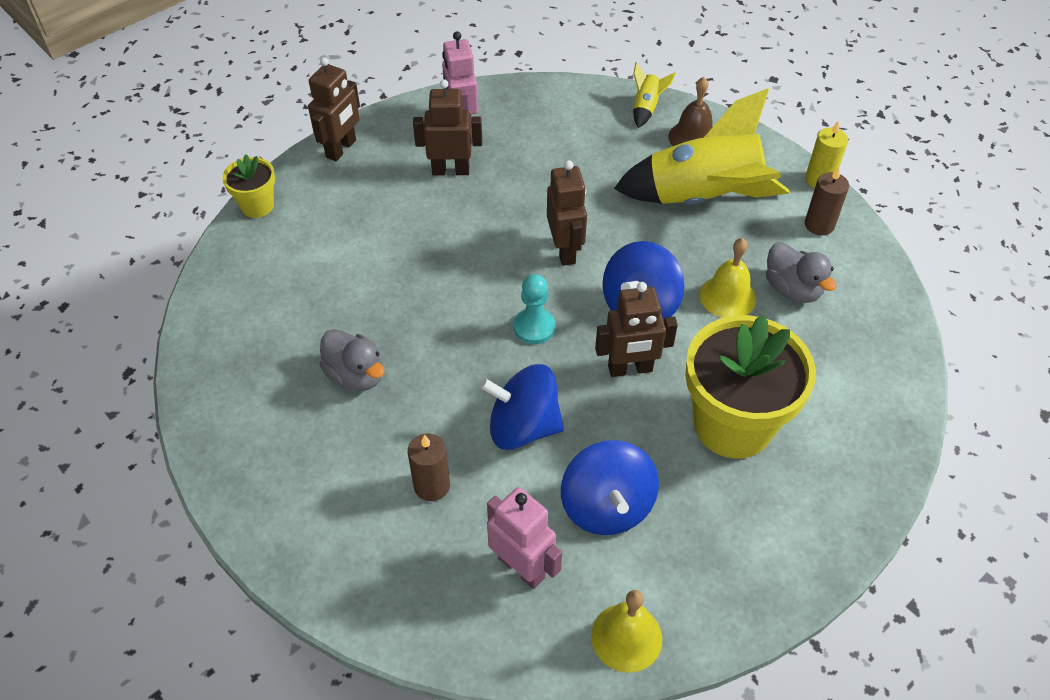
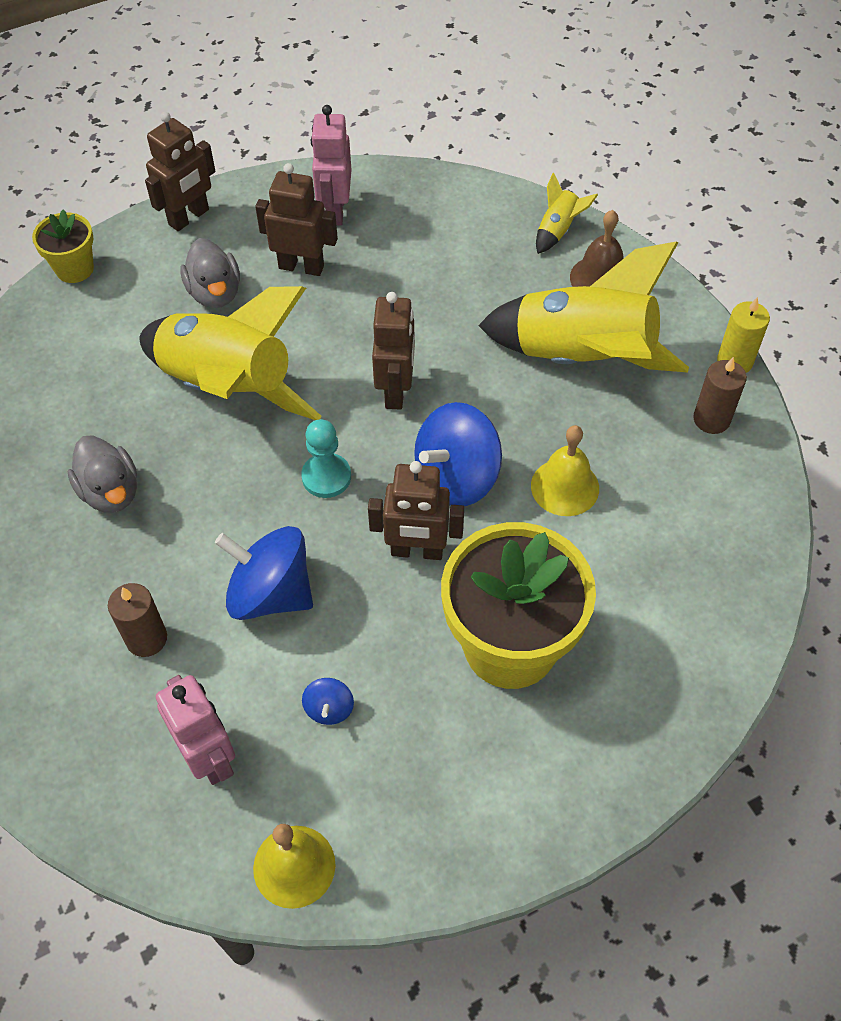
camera: 15 degrees right, 5 degrees up
blue spinning top [561,440,659,535] -> blue spinning top [302,678,354,725], size x0.45
grey duck [766,242,837,303] -> grey duck moved to [180,238,240,308]
none -> yellow rocket [140,286,322,420]

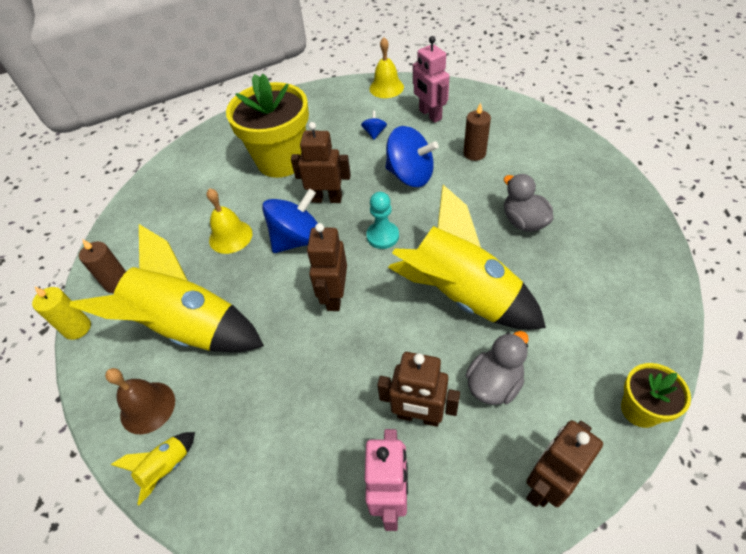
camera: 175 degrees left, 5 degrees down
grey duck [180,238,240,308] -> grey duck turned 60 degrees clockwise [465,331,529,405]

